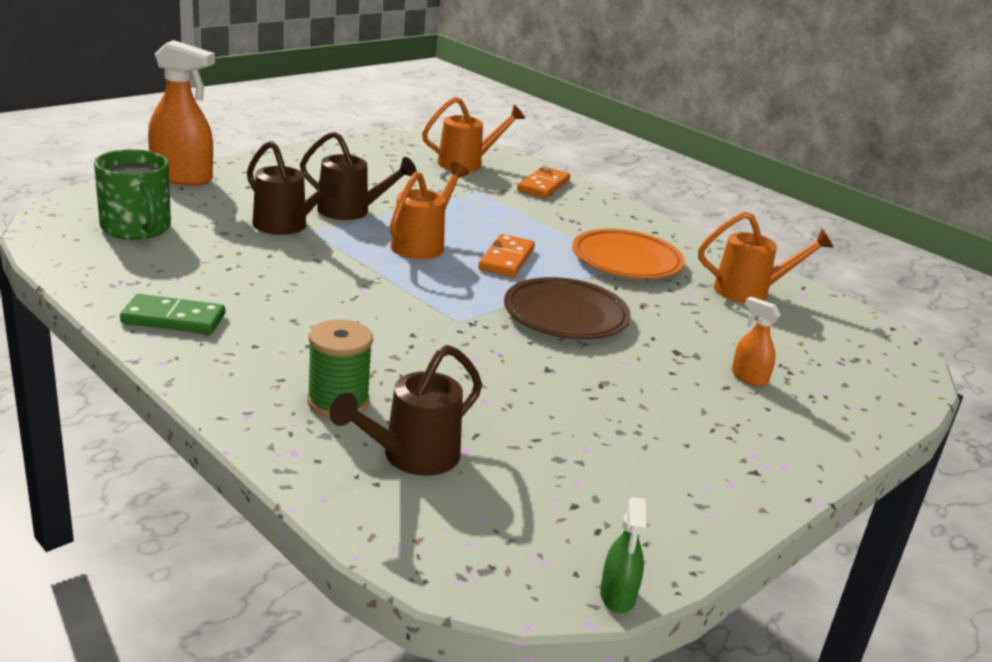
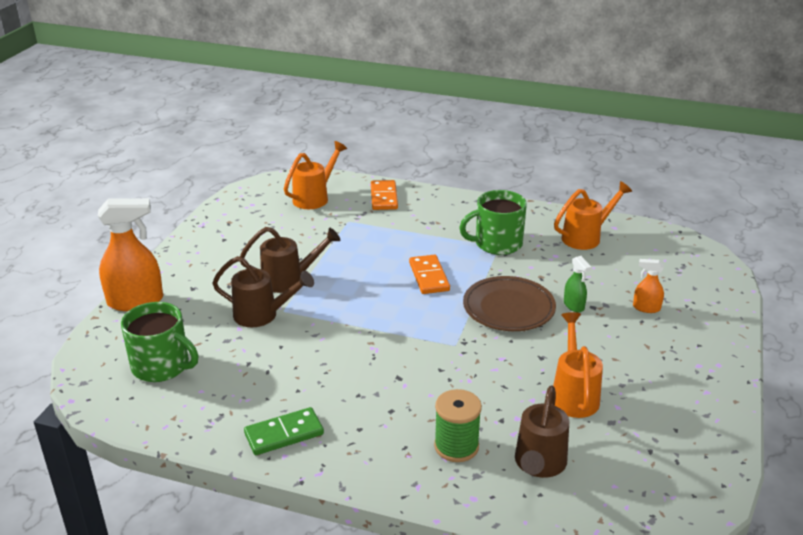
camera: 25 degrees left, 5 degrees up
orange watering can [390,162,469,259] -> orange watering can moved to [553,312,603,418]
orange plate [572,229,685,279] -> green mug [459,190,527,255]
green spray bottle [600,497,647,613] -> green spray bottle moved to [564,256,591,312]

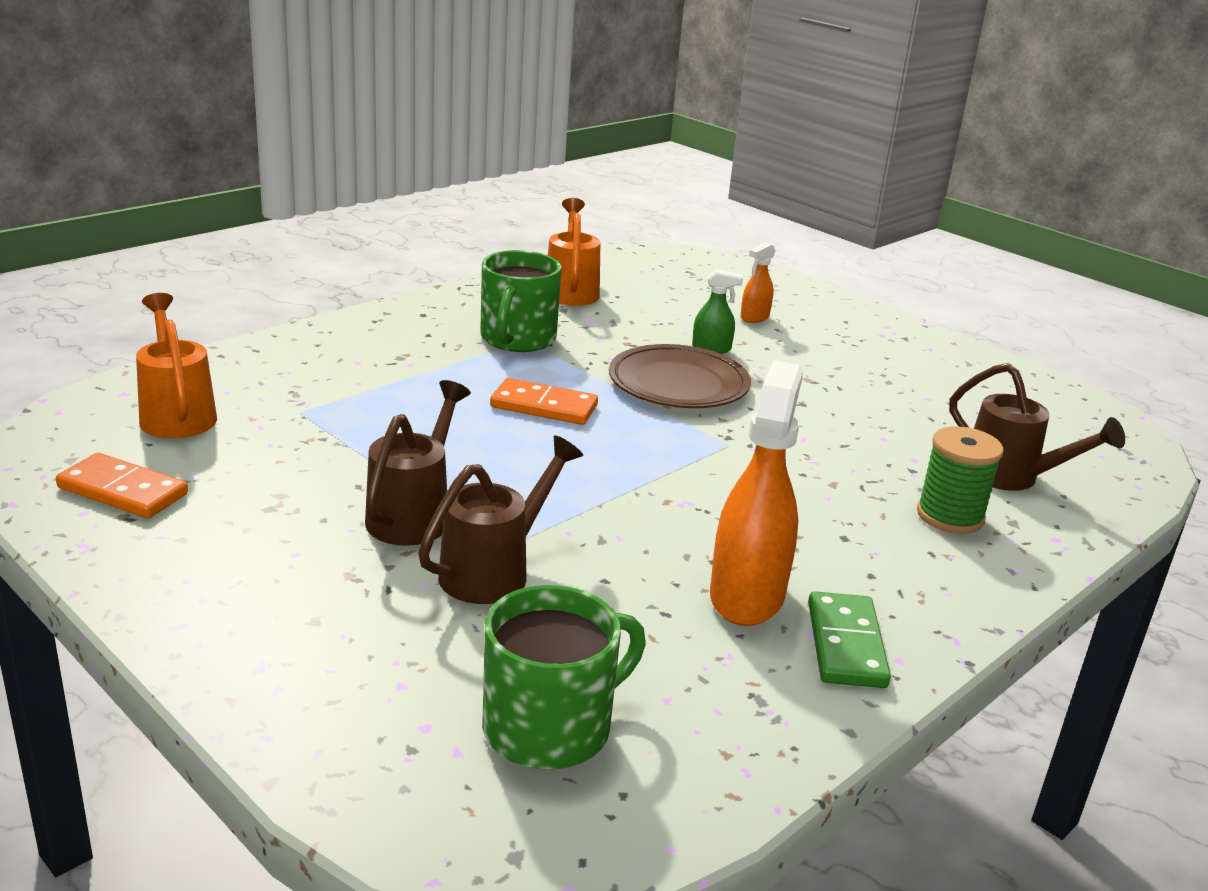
camera: 65 degrees left, 5 degrees down
orange spray bottle [98,198,163,311] -> orange spray bottle moved to [710,360,803,626]
orange domino [371,180,398,210] -> orange domino moved to [56,453,188,518]
orange watering can [553,312,603,418] -> none

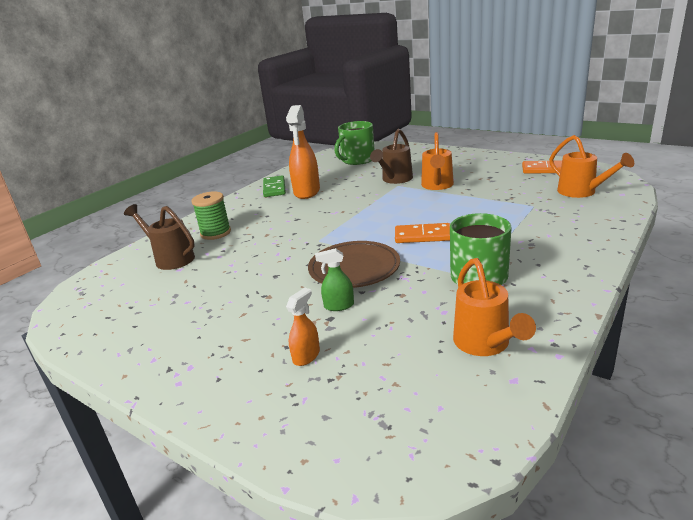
camera: 175 degrees right, 0 degrees up
brown watering can [365,380,471,546] -> orange watering can [421,132,454,190]

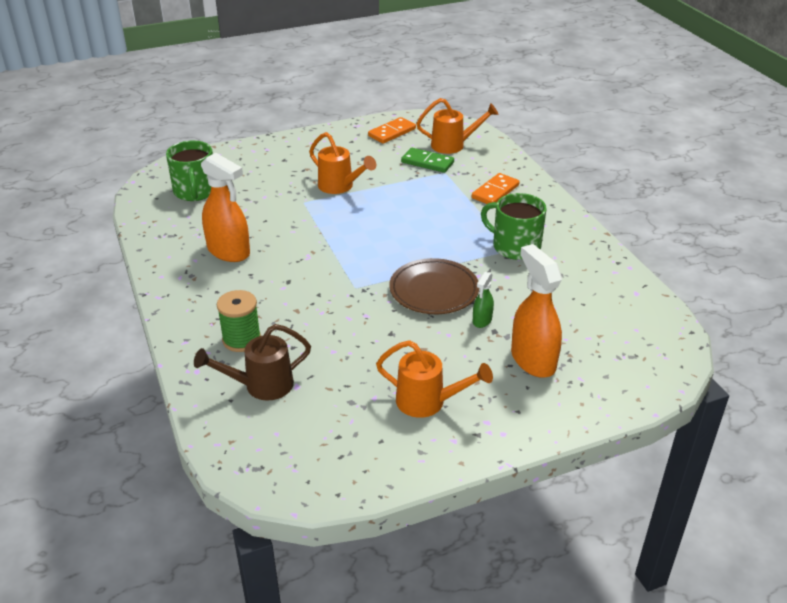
camera: 60 degrees left, 10 degrees up
green domino [263,175,286,197] -> green domino moved to [401,148,454,173]
orange spray bottle [286,288,320,366] -> orange spray bottle [511,244,562,378], size x2.04
brown watering can [370,129,413,184] -> none
orange domino [395,223,450,243] -> orange domino moved to [472,173,519,204]
orange watering can [453,258,536,356] -> orange watering can moved to [376,340,493,418]

